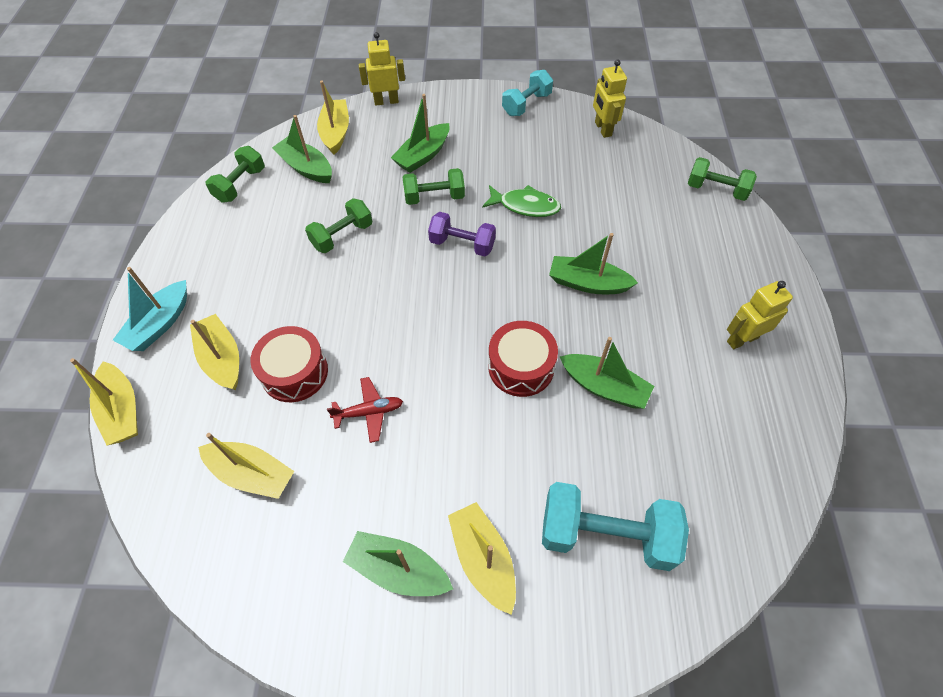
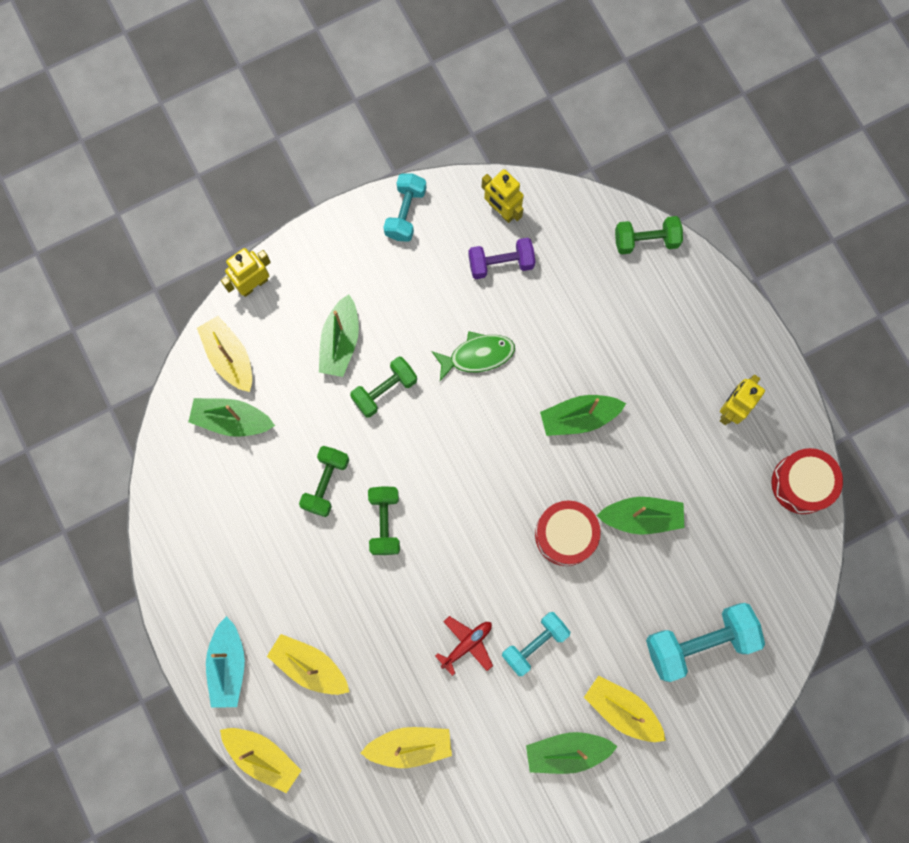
camera: 30 degrees left, 20 degrees up
green dumbbell [205,146,265,203] -> green dumbbell moved to [368,486,400,555]
red drum [250,326,328,402] -> red drum moved to [771,448,843,514]
purple dumbbell [428,212,496,256] -> purple dumbbell moved to [468,238,535,279]
none -> turquoise dumbbell [502,612,570,676]

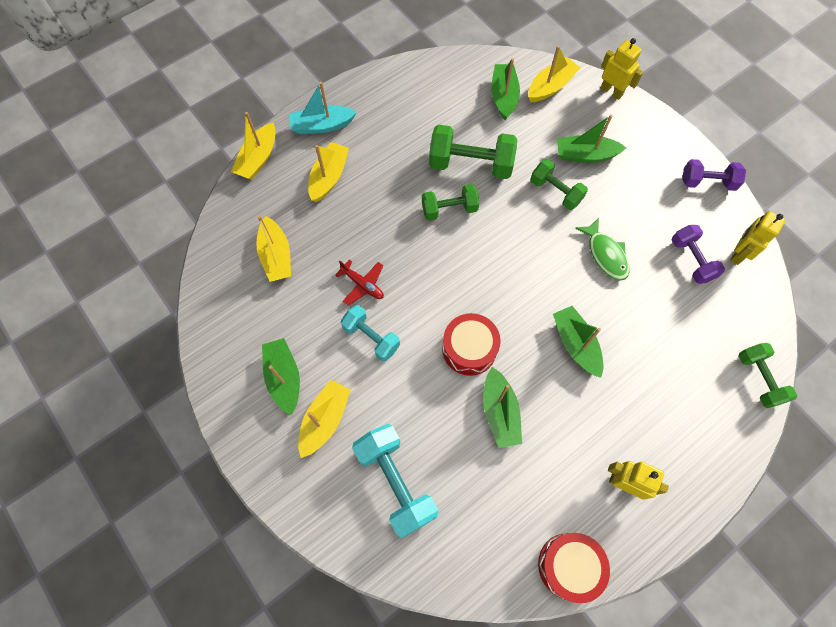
camera: 80 degrees right, 10 degrees down
green dumbbell [299,446,349,517] -> green dumbbell [429,125,517,179], size x1.57
turquoise dumbbell [383,173,426,242] -> purple dumbbell [682,159,746,191]

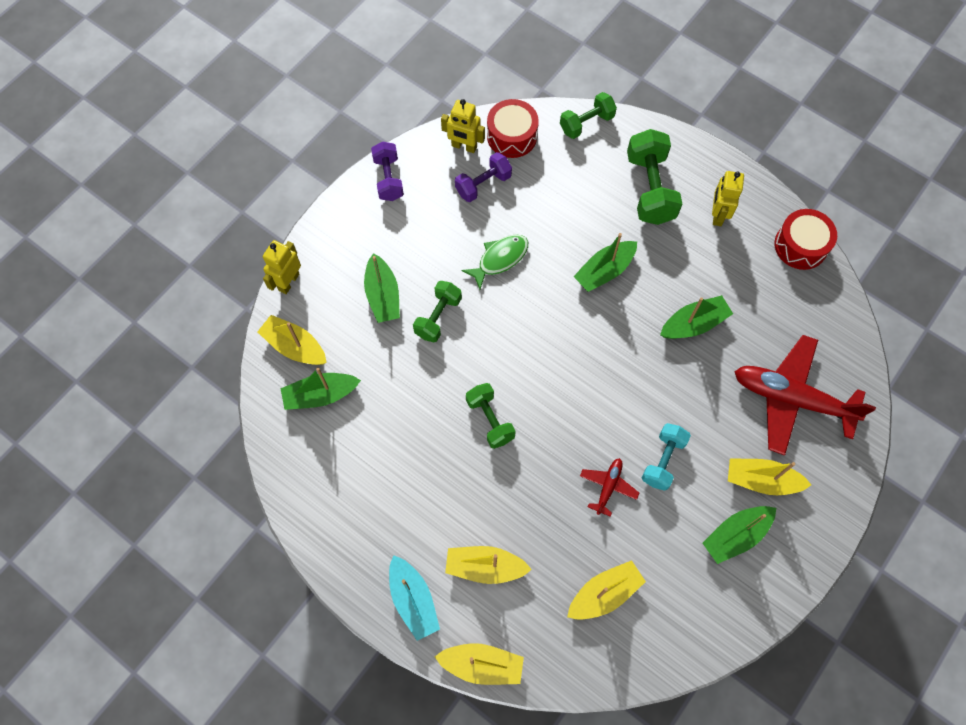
camera: 105 degrees left, 0 degrees up
turquoise dumbbell [352,424,439,538] -> red plane [734,335,876,456]
green dumbbell [429,125,517,179] -> green dumbbell moved to [627,129,682,225]
red drum [442,313,501,376] -> red drum moved to [487,99,539,158]

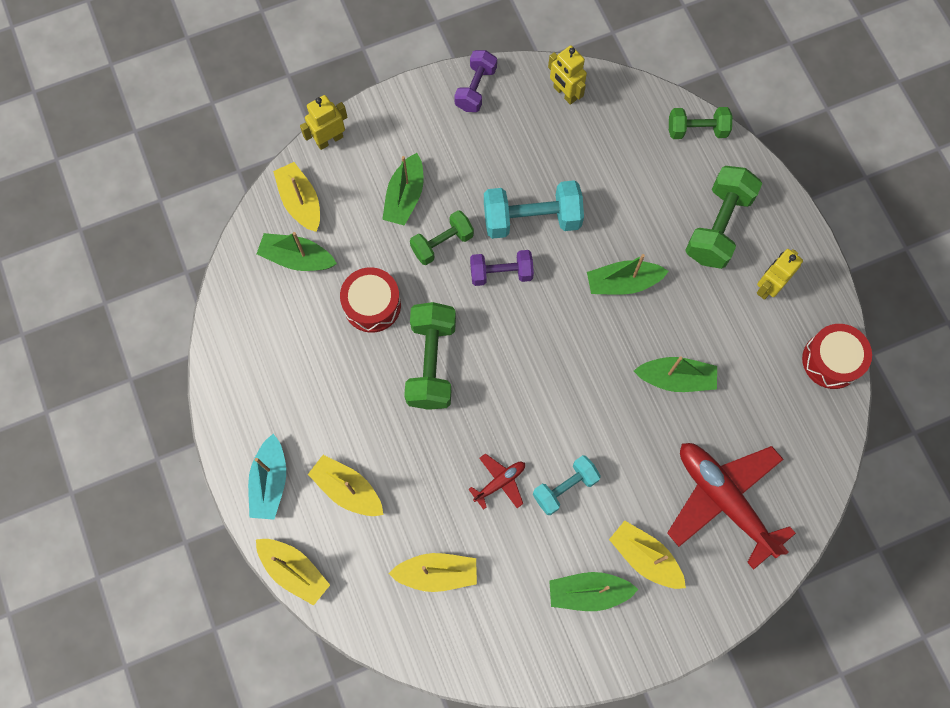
camera: 30 degrees right, 5 degrees up
purple dumbbell [455,152,512,202] -> purple dumbbell moved to [470,250,534,286]
green fish [462,235,528,289] -> turquoise dumbbell [484,180,584,239]
green dumbbell [466,383,516,449] -> green dumbbell [404,302,456,410], size x1.57
red drum [487,99,539,158] -> red drum moved to [340,267,401,333]

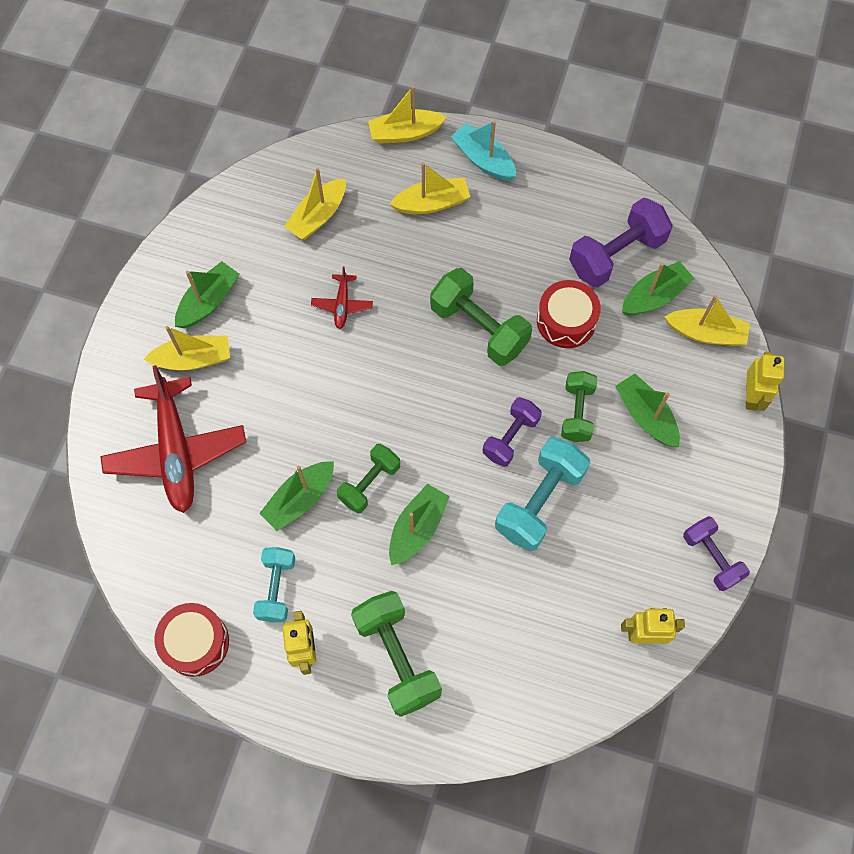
camera: 130 degrees right, 5 degrees down
turquoise dumbbell [533,455,601,515] -> turquoise dumbbell moved to [253,547,295,622]
red plane [667,443,796,570] -> red plane turned 75 degrees clockwise [100,365,246,513]
green dumbbell [669,107,733,139] -> green dumbbell moved to [337,444,400,513]
none -> purple dumbbell [569,198,673,288]

